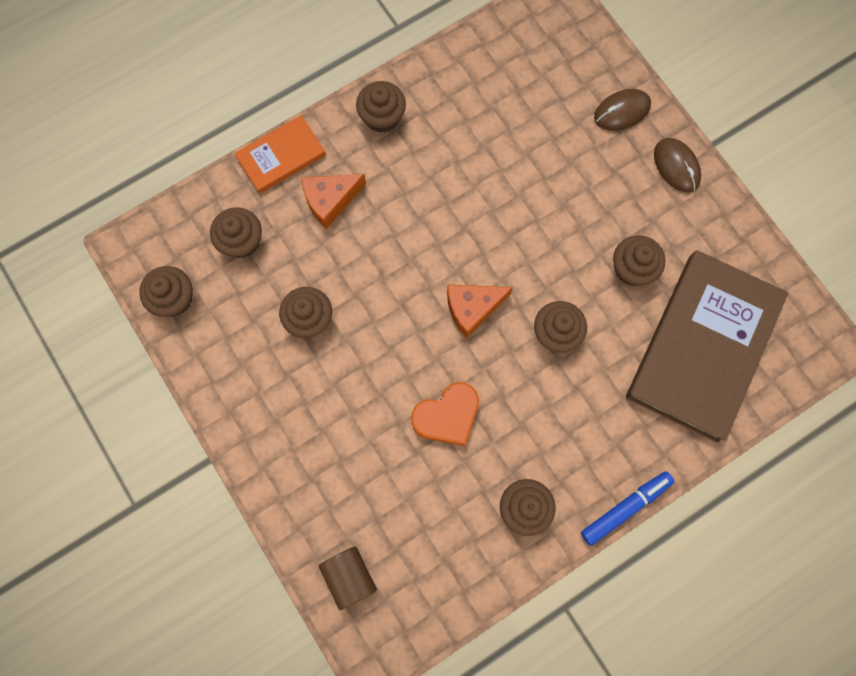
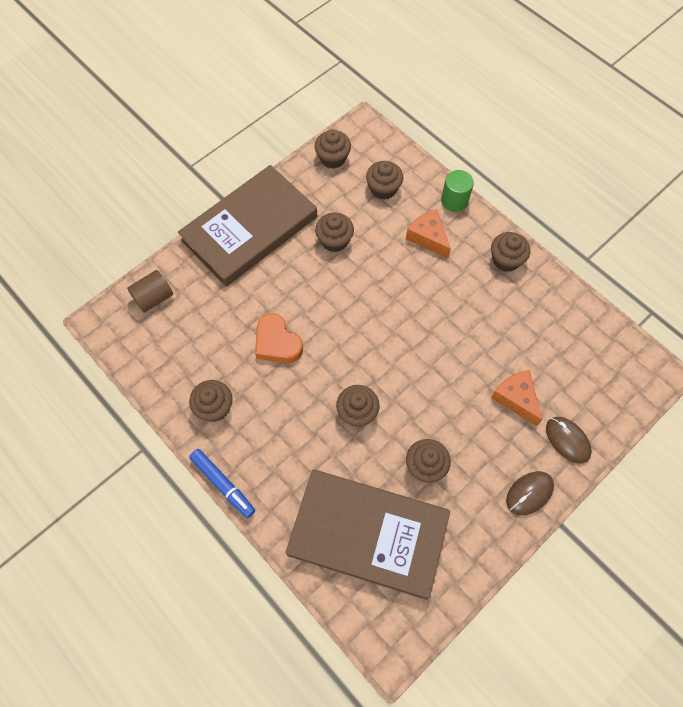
camera: 80 degrees right, 10 degrees down
orange book [234,115,326,194] -> green cylinder [441,170,474,212]
orange cheese [447,285,513,338] -> orange cheese moved to [491,370,542,426]
none -> brown book [178,165,317,287]

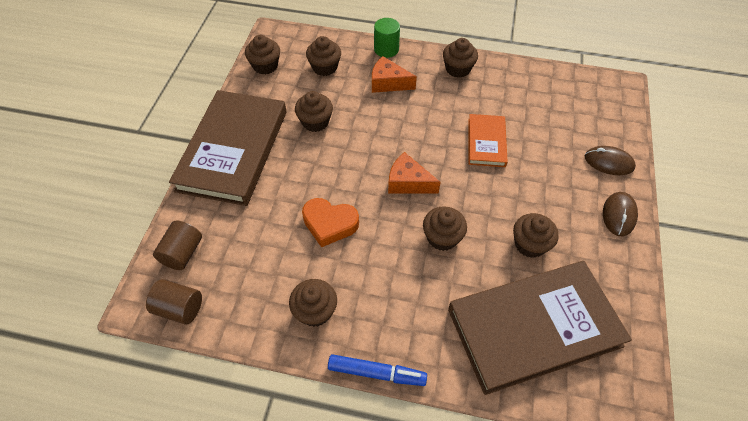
camera: 35 degrees left, 10 degrees down
orange cheese [491,370,542,426] -> orange cheese moved to [388,152,441,194]
none -> brown cylinder [146,279,202,325]
none -> orange book [468,114,508,167]

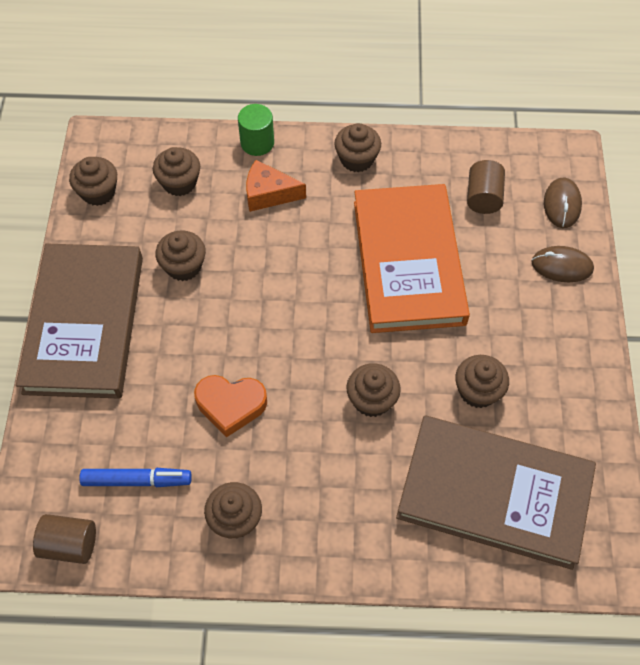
camera: 10 degrees left, 5 degrees up
brown cylinder [153,221,202,270] -> brown cylinder moved to [467,160,505,214]
blue marker [328,354,427,386] -> blue marker moved to [79,468,192,487]
orange cheese [388,152,441,194] -> none
brown book [448,261,632,395] -> brown book turned 45 degrees clockwise [396,416,596,570]
orange book [468,114,508,167] -> orange book [354,184,470,333], size x2.02
brown mouse [603,192,638,236] -> brown mouse moved to [544,178,582,228]

